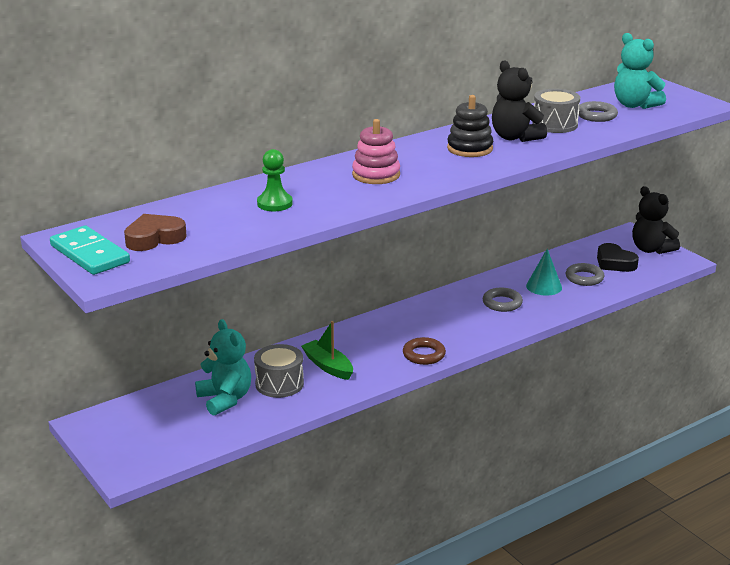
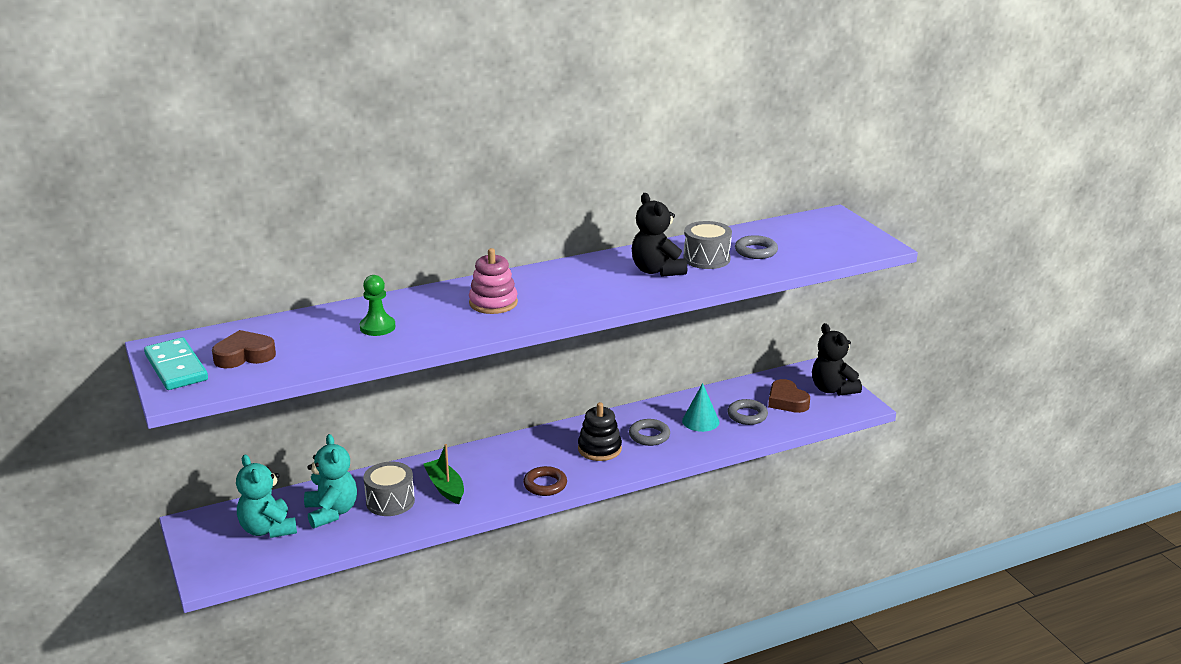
camera: 10 degrees right, 0 degrees up
black stacking toy [447,95,493,157] -> black stacking toy moved to [578,402,622,461]
black heart [597,243,639,272] -> brown heart [768,379,810,413]
turquoise teddy bear [614,33,666,109] -> turquoise teddy bear moved to [236,455,297,538]

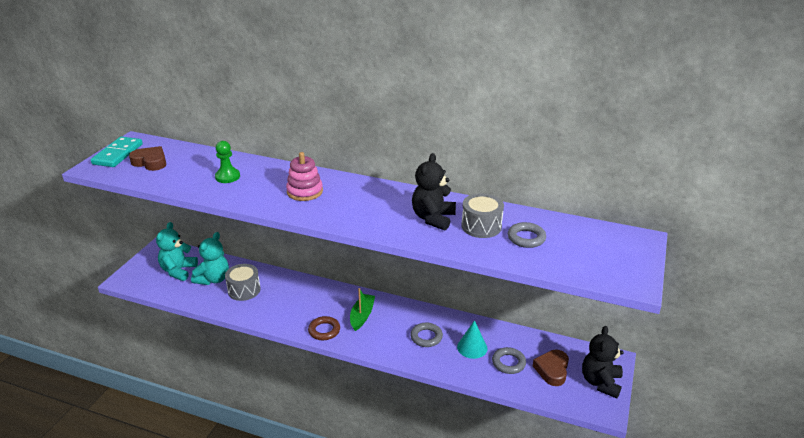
camera: 45 degrees right, 5 degrees up
green boat [423,444,464,504] -> green boat moved to [350,288,375,331]
black stacking toy [578,402,622,461] -> none

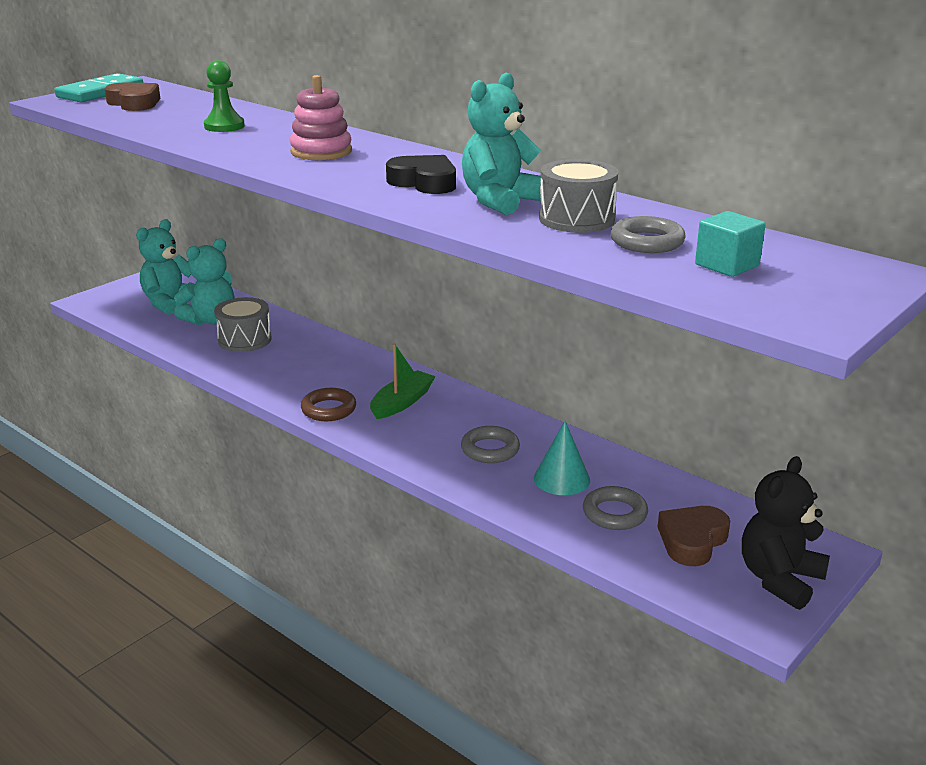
camera: 20 degrees right, 5 degrees down
black teddy bear [412,153,456,231] -> turquoise teddy bear [462,73,541,215]
none -> black heart [386,155,456,194]
none -> turquoise cube [695,211,766,277]

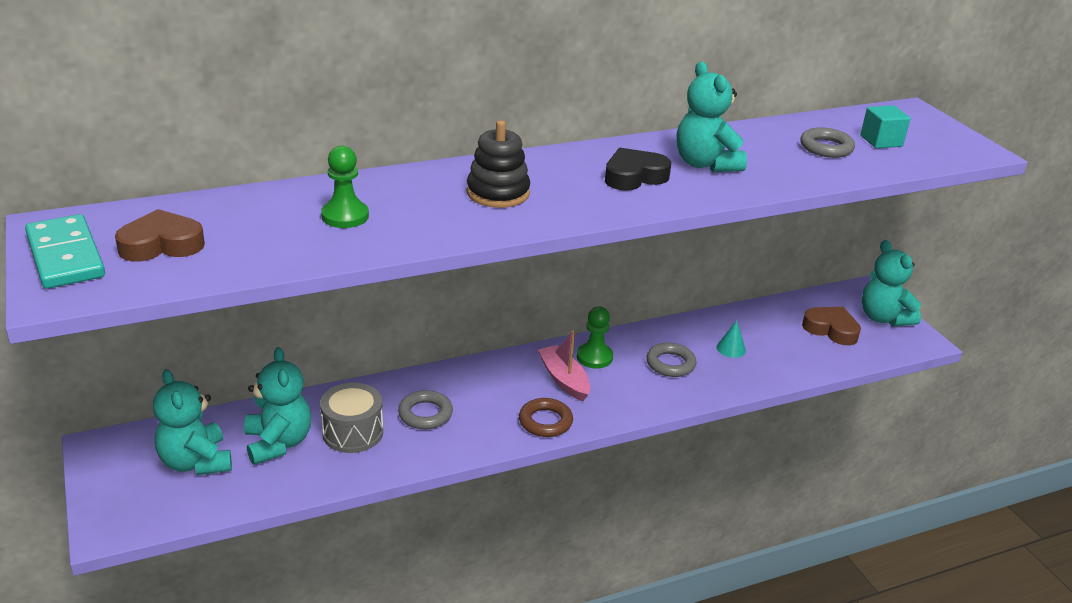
camera: 65 degrees left, 5 degrees up
pink stacking toy [290,75,352,160] -> black stacking toy [467,120,530,208]
green boat [370,343,436,419] -> pink boat [538,331,590,402]
turquoise cone [534,421,590,495] -> turquoise cone [717,320,746,358], size x0.65
grey drum [539,159,618,233] -> none
grey ring [583,486,648,530] -> grey ring moved to [398,390,453,429]
brown heart [658,506,730,566] -> brown heart turned 150 degrees clockwise [802,307,861,345]
black teddy bear [742,456,830,610] -> turquoise teddy bear [862,240,921,326]
none -> green pawn [577,306,613,369]

